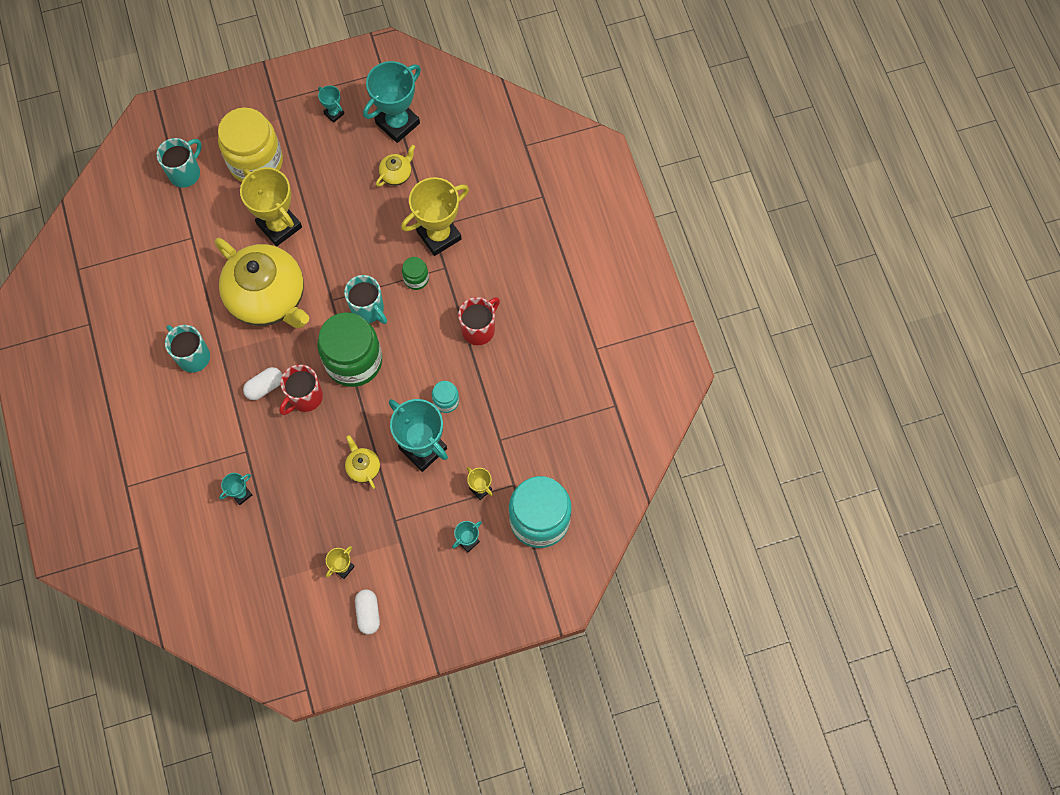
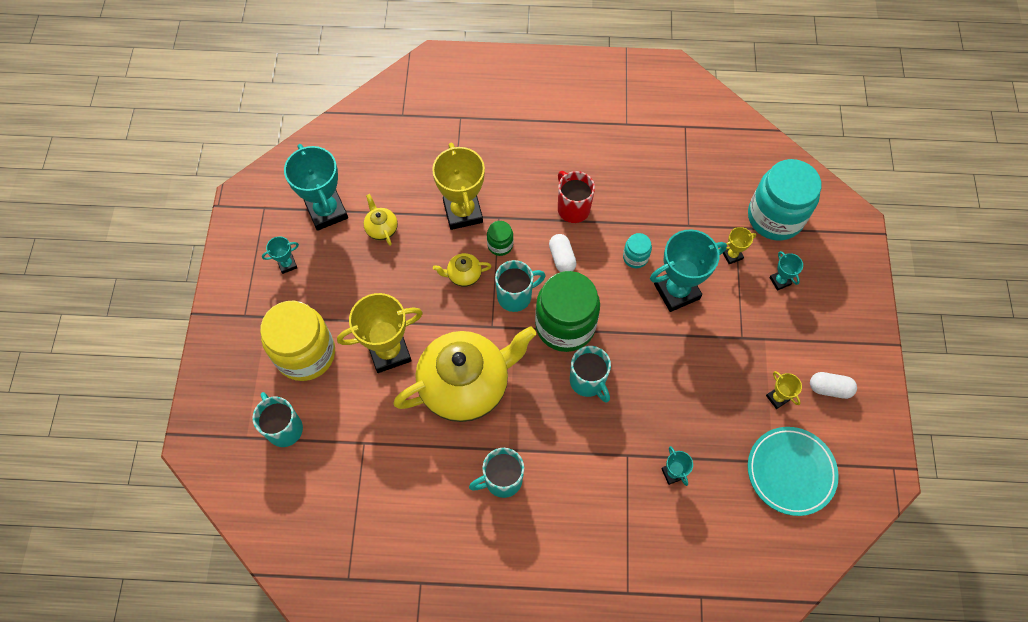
camera: 70 degrees left, 5 degrees down
white capsule [243,367,282,400] -> white capsule moved to [549,234,577,272]
red mug [279,365,323,415] -> turquoise mug [570,346,611,403]
yellow teapot [345,435,380,489] -> yellow teapot moved to [433,253,491,287]
none -> turquoise plate [748,427,839,516]

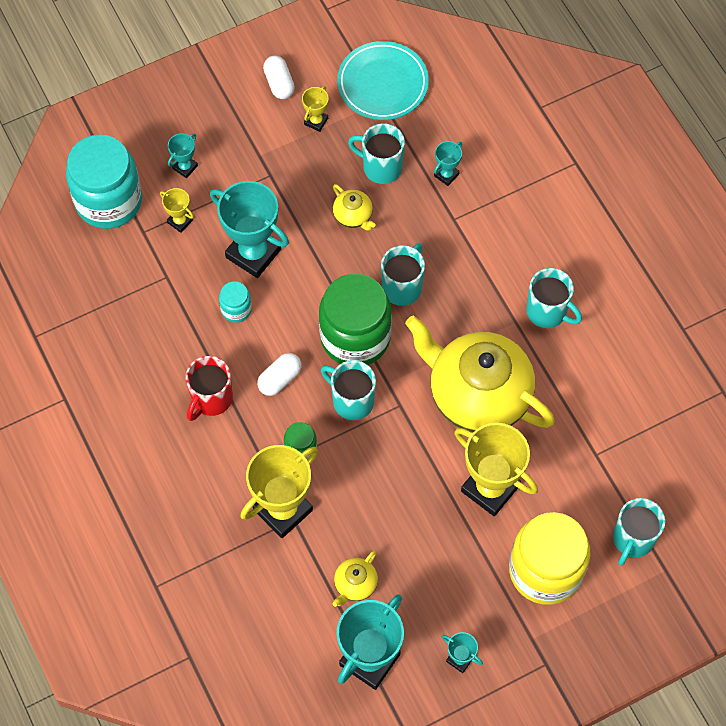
camera: 120 degrees left, 0 degrees up
yellow teapot [433,253,491,287] -> yellow teapot moved to [333,184,376,231]
none -> turquoise mug [348,123,405,184]

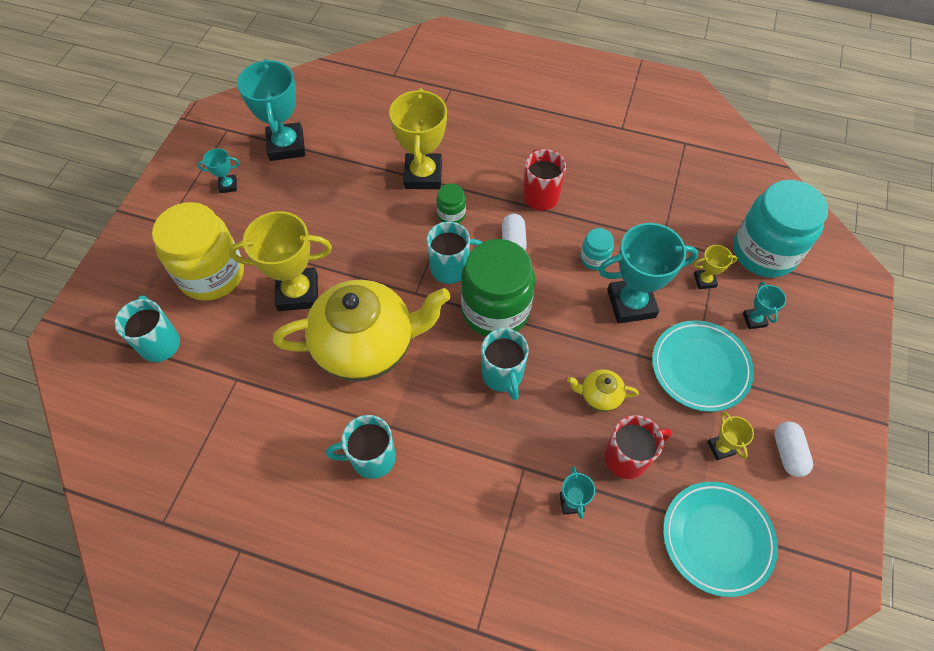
camera: 135 degrees right, 5 degrees down
white capsule [263,55,295,99] -> white capsule turned 60 degrees clockwise [775,421,813,477]
yellow teapot [332,551,378,607] -> none
turquoise mug [348,123,405,184] -> red mug [604,415,672,479]
none -> turquoise plate [652,320,754,412]

